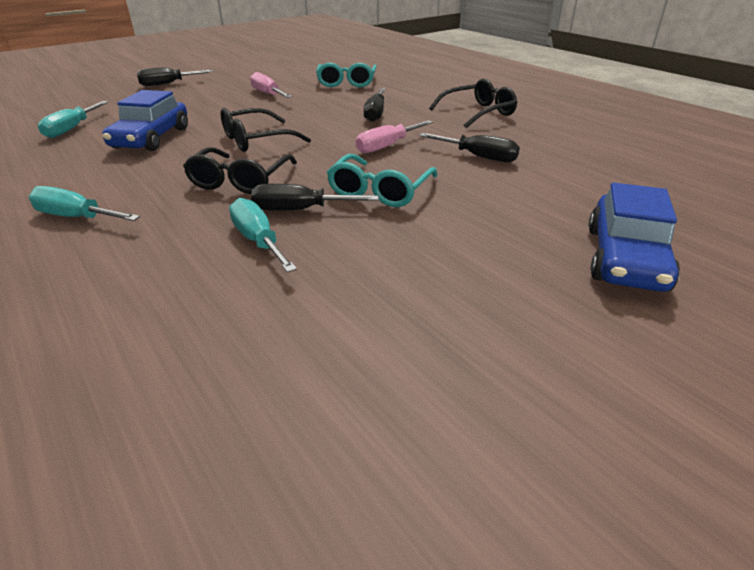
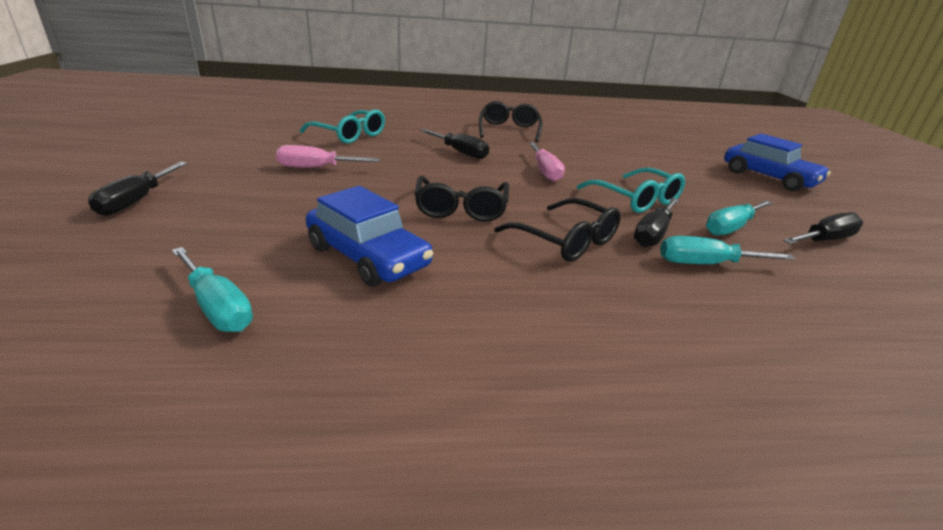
camera: 60 degrees left, 5 degrees down
turquoise screwdriver [29,186,140,221] -> turquoise screwdriver moved to [706,200,773,235]
black screwdriver [419,133,520,162] -> black screwdriver moved to [783,212,863,244]

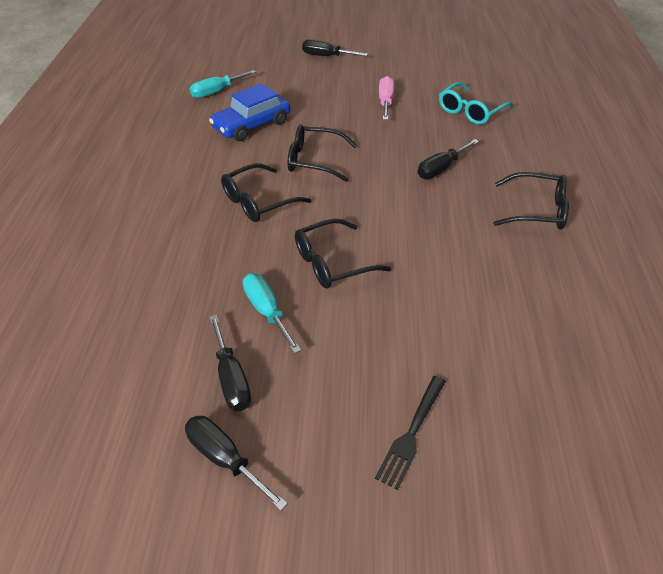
camera: 100 degrees right, 15 degrees up
pink screwdriver [529,142,565,182] -> none
turquoise glasses [577,168,685,213] -> black glasses [295,219,391,288]
black screwdriver [634,198,679,247] -> black screwdriver moved to [185,416,288,511]
turquoise screwdriver [660,236,795,264] -> none
blue car [724,134,831,191] -> black fork [375,376,446,490]

